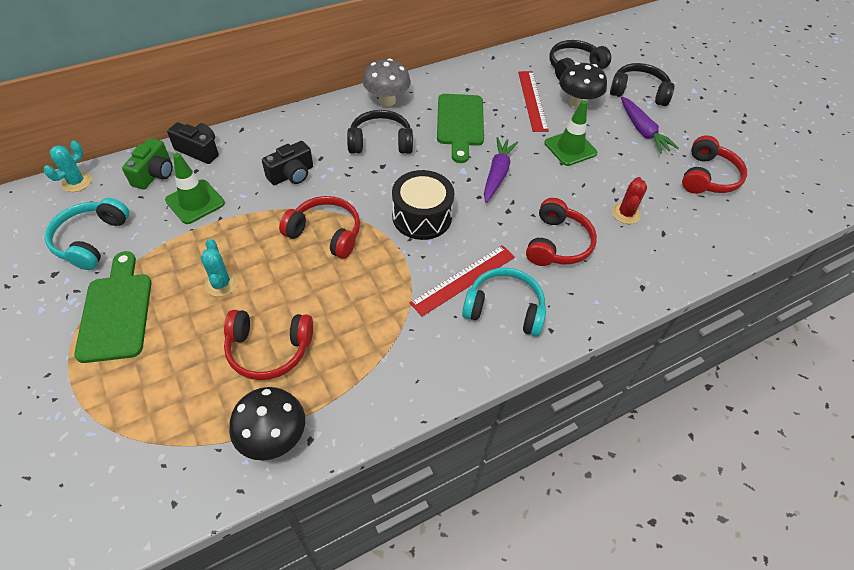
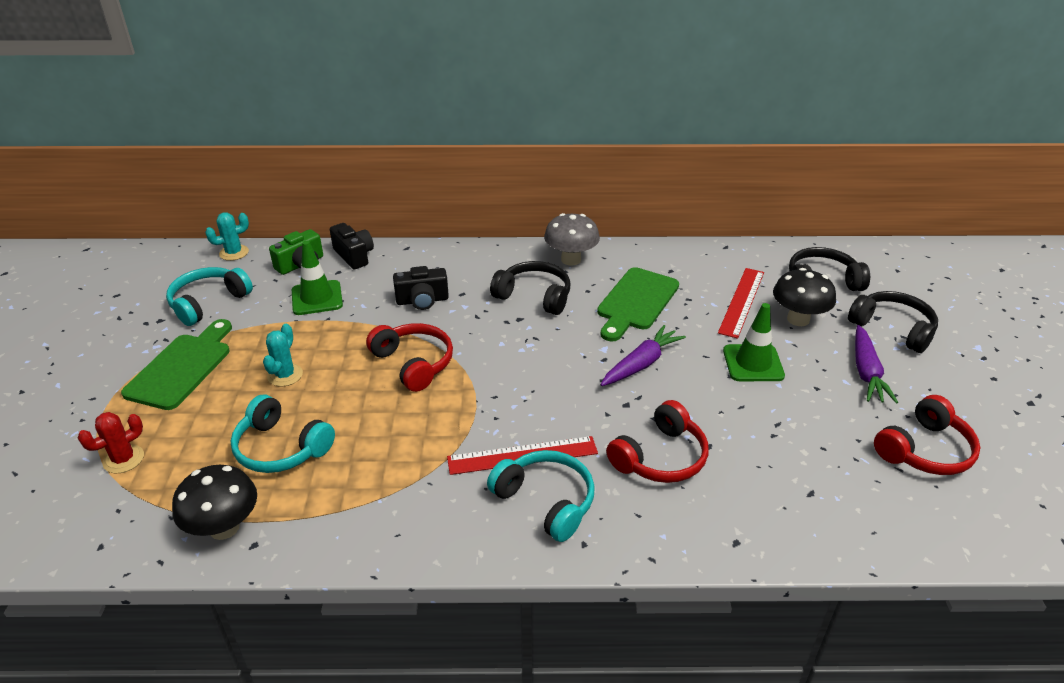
camera: 30 degrees right, 15 degrees down
red headphones [224,310,313,380] -> turquoise headphones [230,395,335,473]
black drum [392,170,454,240] -> none
red cactus [612,177,647,224] -> red cactus moved to [78,412,144,473]

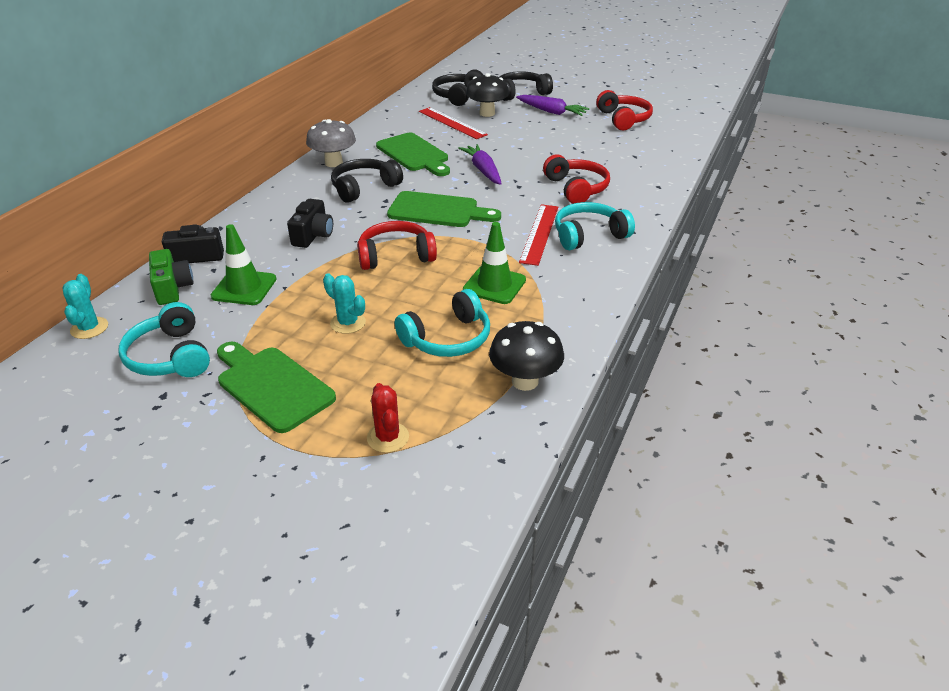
camera: 65 degrees left, 0 degrees up
green traffic cone [723,303,785,381] -> green traffic cone moved to [463,222,526,304]
none -> green cutting board [387,191,501,227]

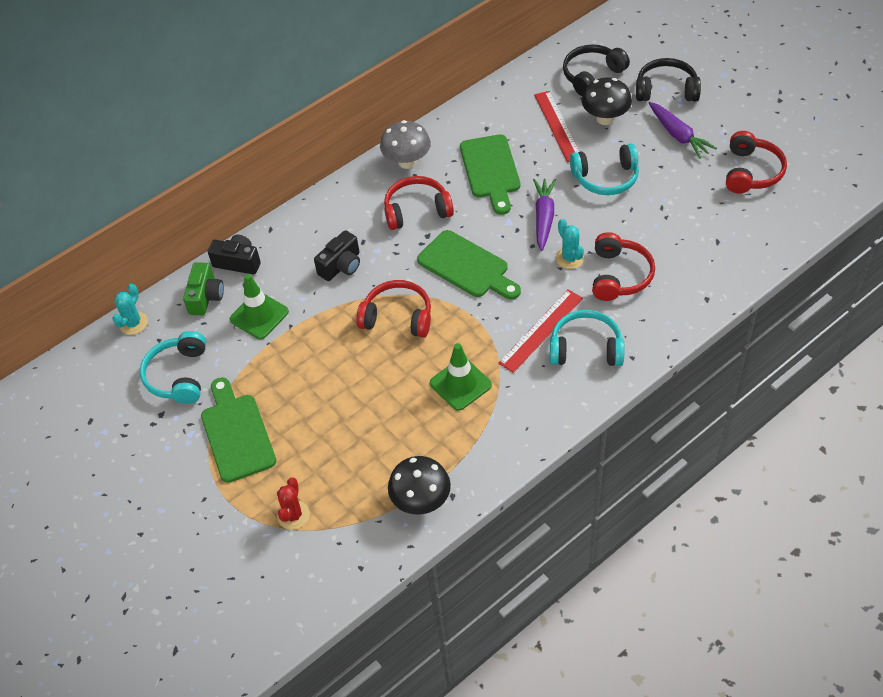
camera: 30 degrees right, 15 degrees up
turquoise cactus [323,273,366,334] -> turquoise cactus moved to [556,219,584,269]
black headphones [331,159,403,203] -> red headphones [384,176,454,230]
turquoise headphones [395,289,490,357] -> turquoise headphones moved to [570,143,639,195]

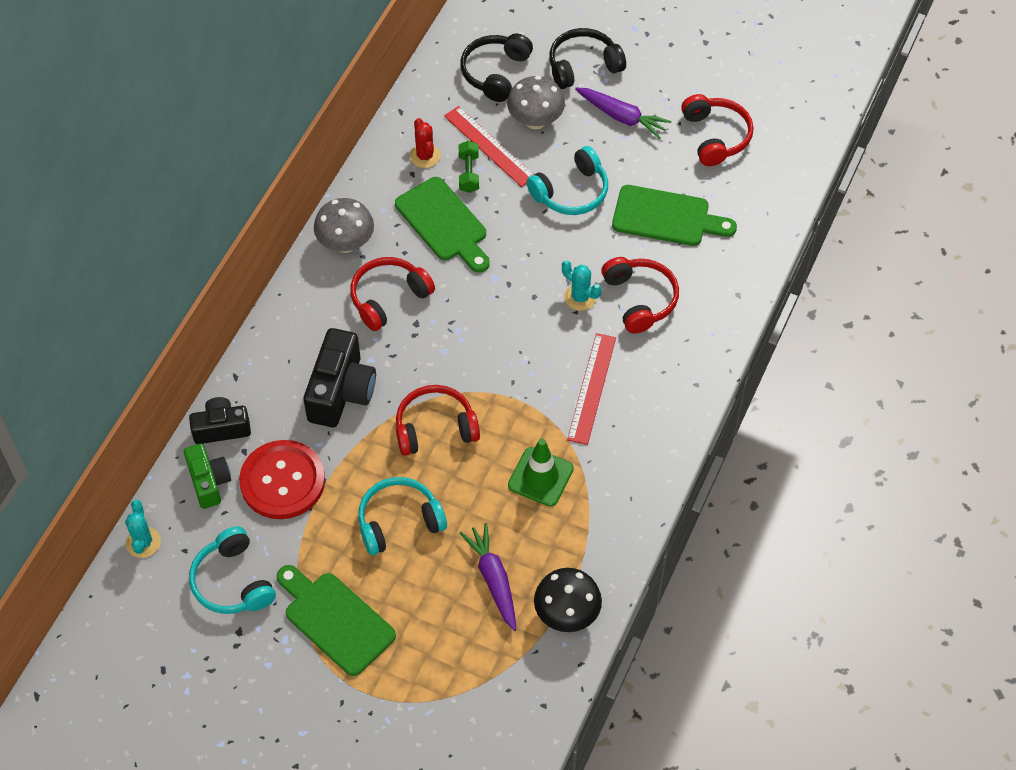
camera: 30 degrees left, 5 degrees up
green traffic cone [230,274,289,339] -> red button [239,440,325,519]
red cactus [277,478,310,530] -> red cactus moved to [410,118,441,168]
black camera [314,230,360,281] -> black camera [304,328,376,427], size x1.56
green cutting board [417,230,521,300] -> green cutting board moved to [612,185,737,246]
purple carrot [533,179,556,251] -> purple carrot moved to [460,523,516,631]
turquoise headphones [550,310,624,366] -> turquoise headphones moved to [358,477,447,555]
black mushroom [582,77,632,125] -> grey mushroom [507,76,565,130]
none -> green dumbbell [459,141,479,193]

